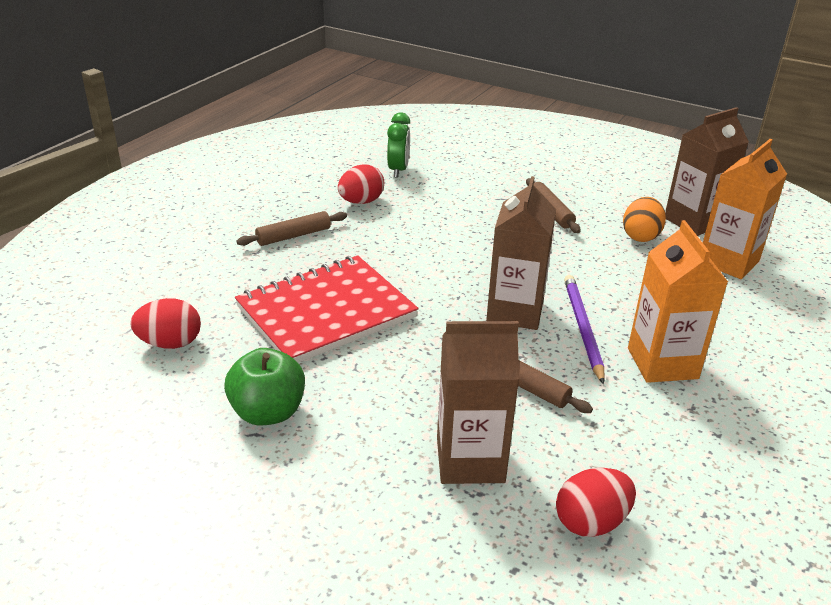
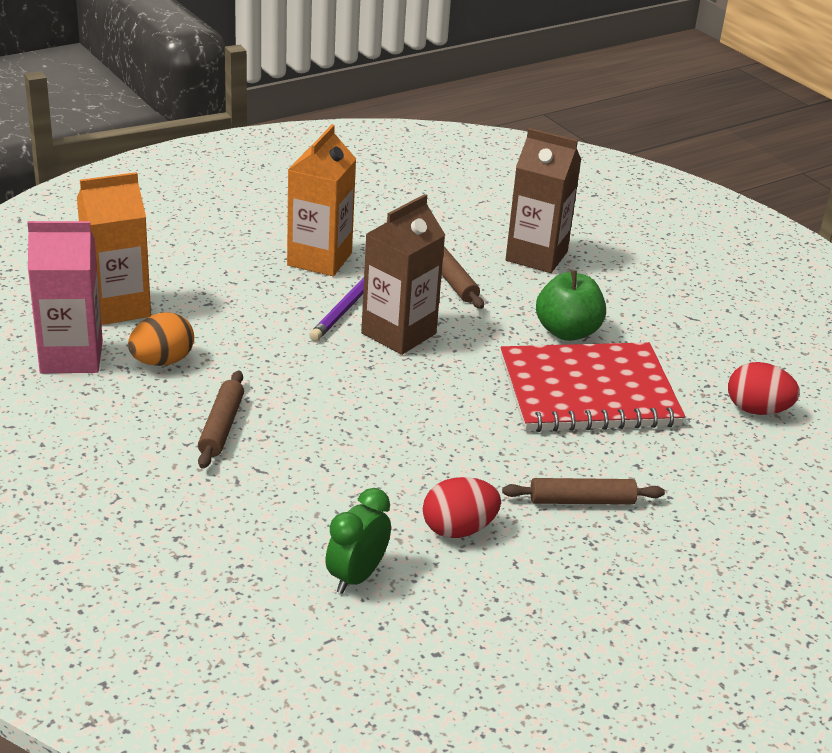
camera: 155 degrees left, 0 degrees up
green apple [224,348,305,426] -> green apple moved to [536,270,606,341]
red egg [556,468,636,537] -> none
brown carton [665,107,749,236] -> pink carton [27,221,103,373]

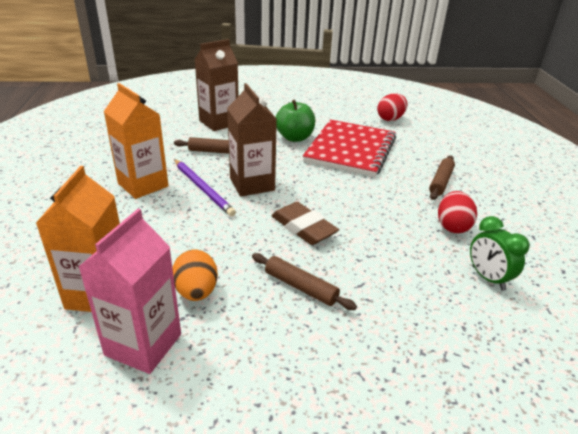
camera: 60 degrees left, 0 degrees up
none -> brown eraser [271,202,339,245]

